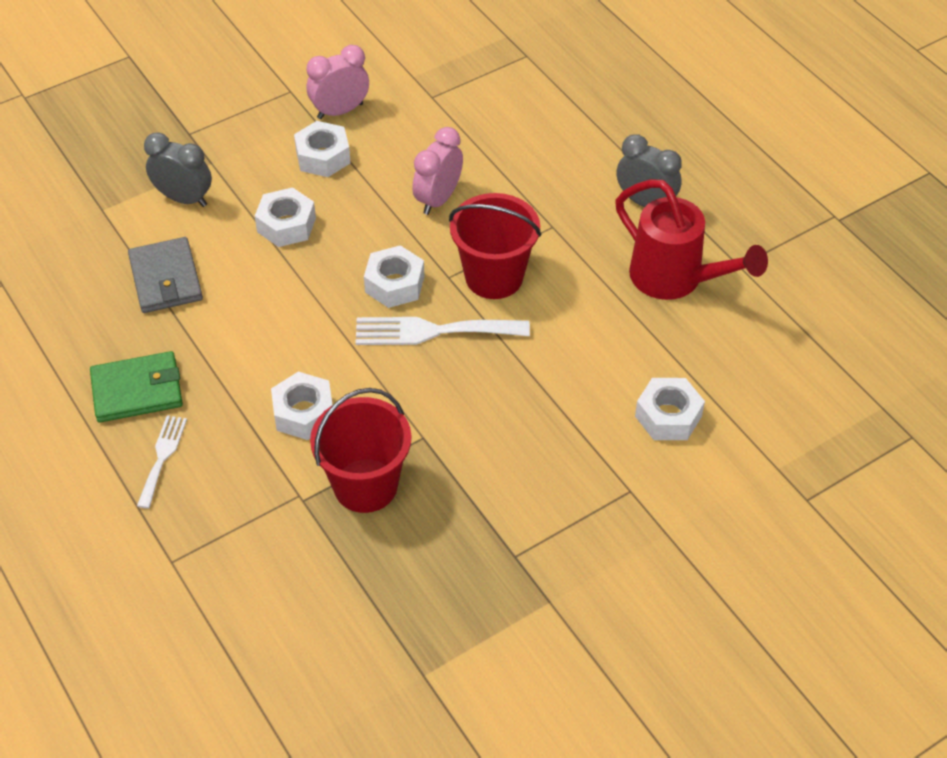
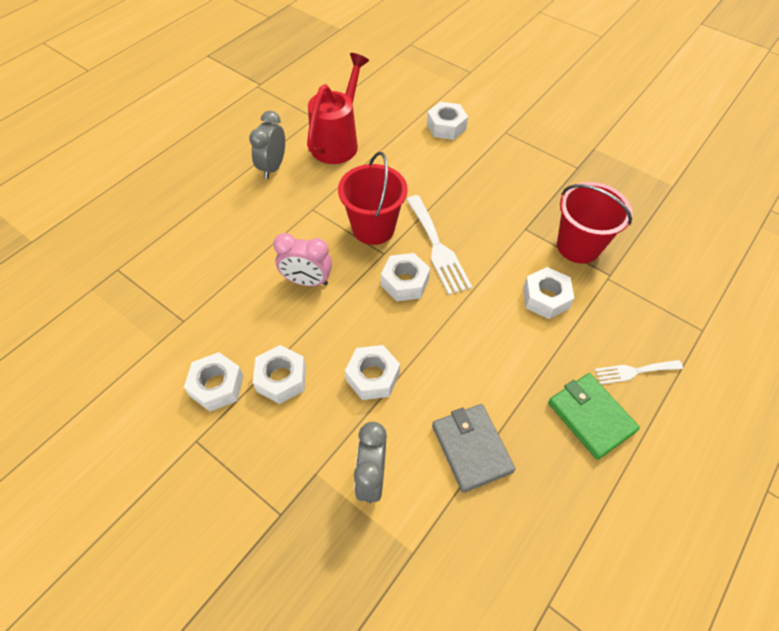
camera: 110 degrees left, 5 degrees up
grey wallet [128,237,203,313] -> grey wallet turned 75 degrees counterclockwise [432,404,516,493]
pink clock [307,45,369,119] -> white nut [184,352,244,412]

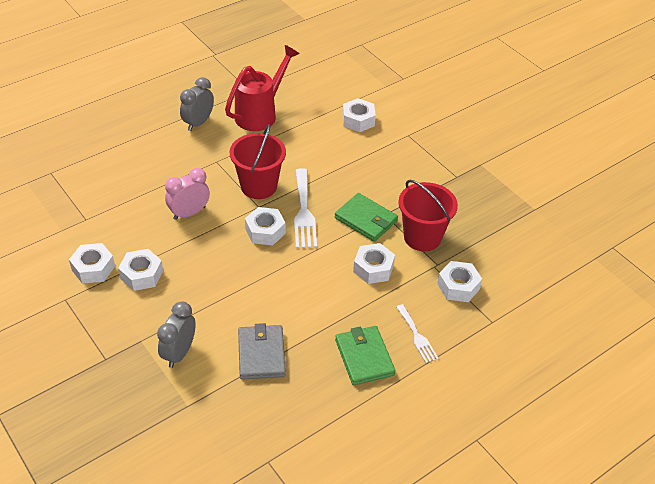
camera: 15 degrees right, 10 degrees down
pink clock [273,233,332,286] -> pink clock turned 120 degrees clockwise [165,168,210,220]
white nut [345,345,400,400] -> white nut moved to [437,261,482,302]
white fork [595,360,683,384] -> white fork turned 120 degrees counterclockwise [396,304,439,363]
none -> green wallet [335,193,398,242]

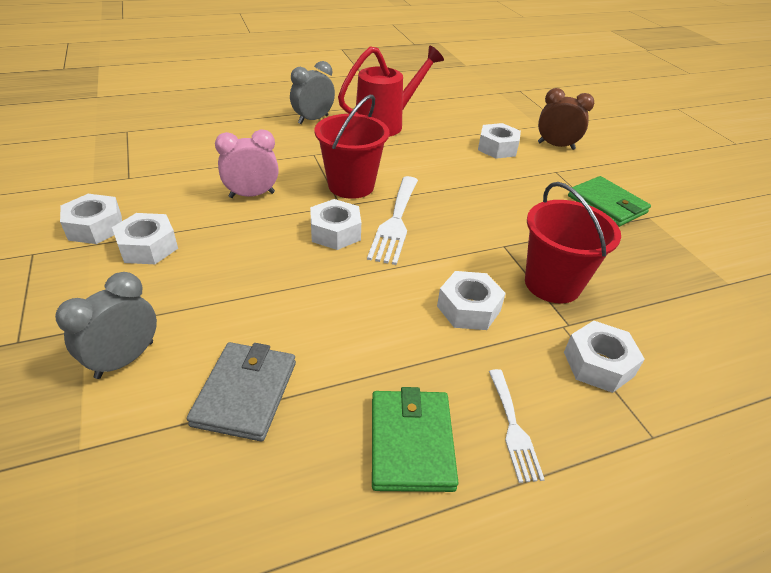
camera: 15 degrees right, 5 degrees down
green wallet [335,193,398,242] -> green wallet moved to [568,176,651,227]
none -> brown clock [538,88,594,150]

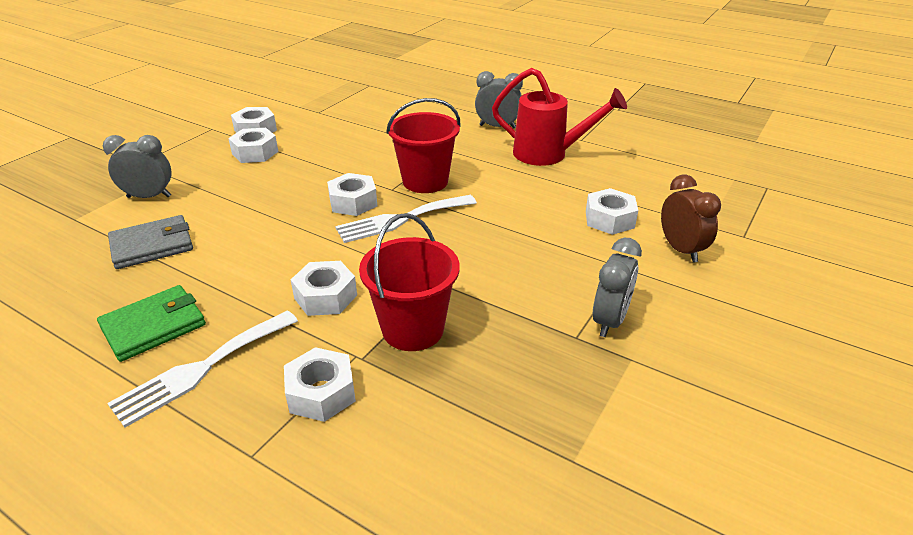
camera: 55 degrees right, 5 degrees down
pink clock [215,129,279,198] -> none
white fork [489,369,545,483] -> white fork [108,311,298,428], size x1.66
green wallet [568,176,651,227] -> grey clock [593,238,642,337]

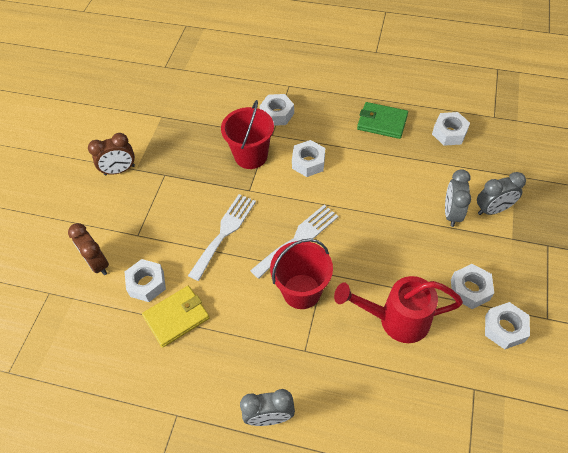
camera: 165 degrees right, 20 degrees up
green wallet [97,285,206,362] -> green wallet turned 75 degrees clockwise [357,102,408,139]
grey wallet [108,215,193,269] -> none
white fork [108,311,298,428] -> white fork moved to [188,194,256,281]
white nut [327,173,377,216] -> white nut moved to [432,112,470,146]
red watering can [492,68,627,166] -> red watering can moved to [334,276,463,343]
grey clock [593,238,642,337] -> grey clock moved to [445,169,471,227]
none -> brown clock [88,133,135,176]
none -> yellow wallet [142,286,210,348]

